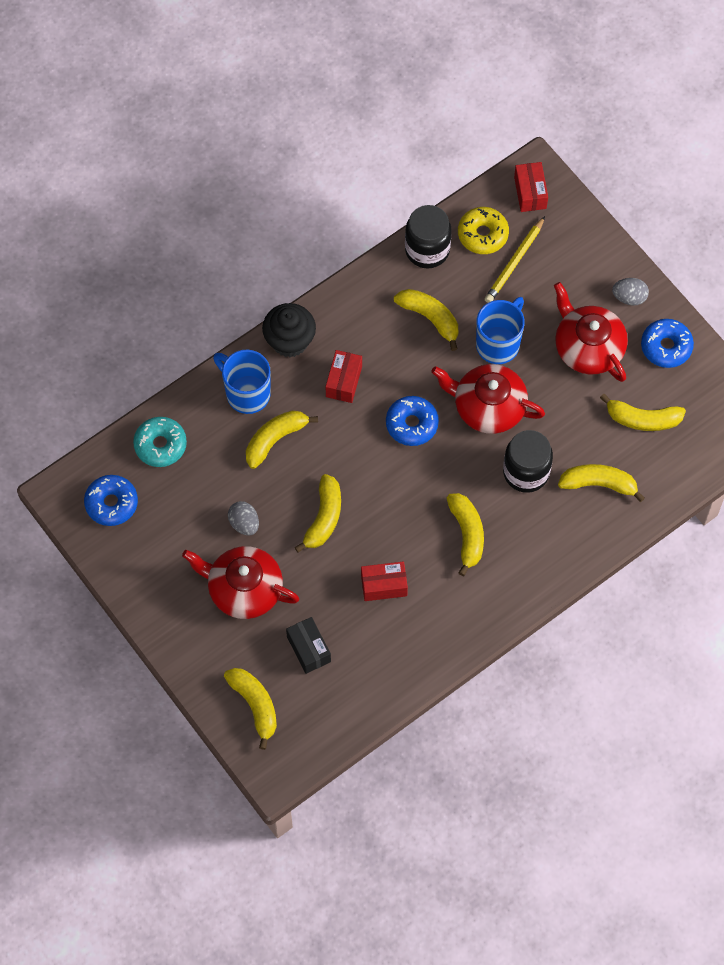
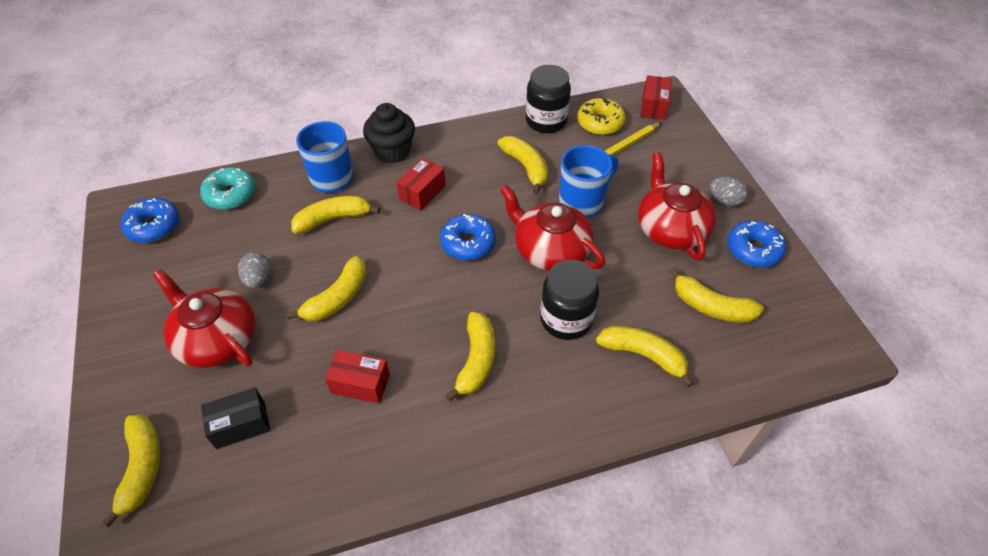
camera: 20 degrees right, 15 degrees down
black box [286,617,331,674] -> black box turned 75 degrees clockwise [201,387,270,449]

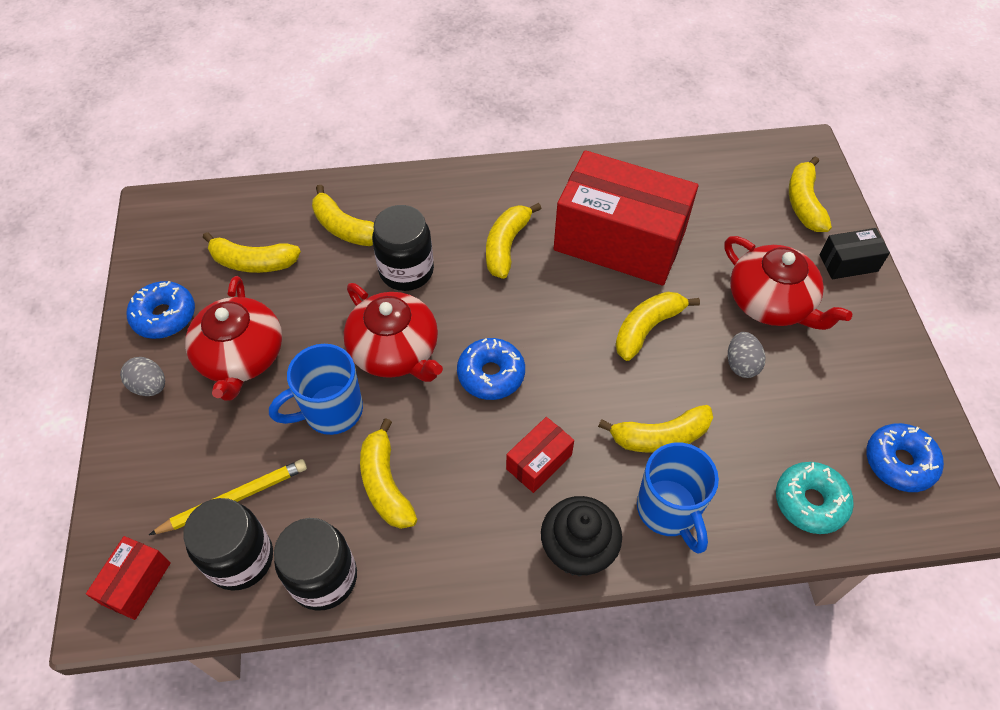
camera: 170 degrees left, 5 degrees up
black box [201,387,270,449] -> black box moved to [819,228,890,279]
red box [325,350,390,404] -> red box [554,150,698,286], size x2.35
yellow donut [577,97,625,135] -> black jar [183,498,273,591]
yellow banana [670,268,764,323] -> yellow banana turned 150 degrees clockwise [203,232,301,273]

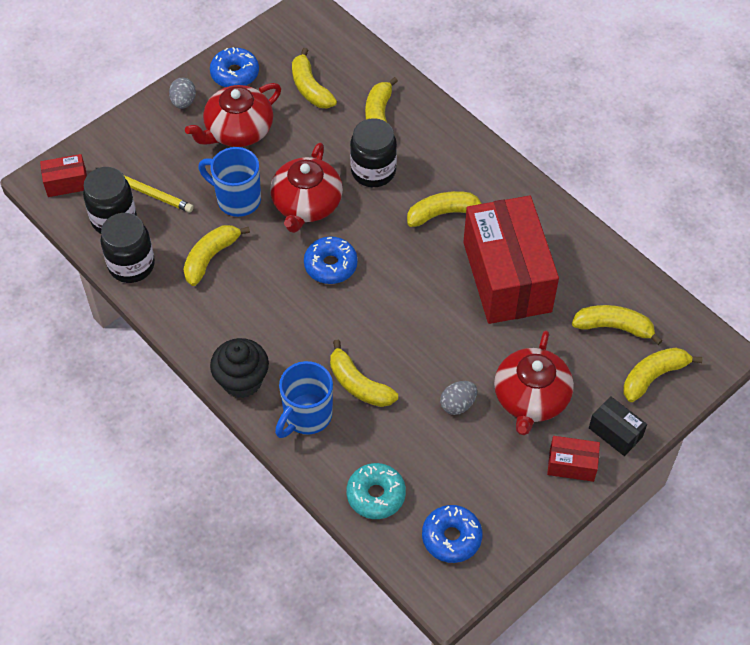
camera: 55 degrees right, 0 degrees up
red box [506,417,574,493] -> red box moved to [547,436,600,482]
yellow banana [615,292,700,361] -> yellow banana moved to [572,305,663,345]

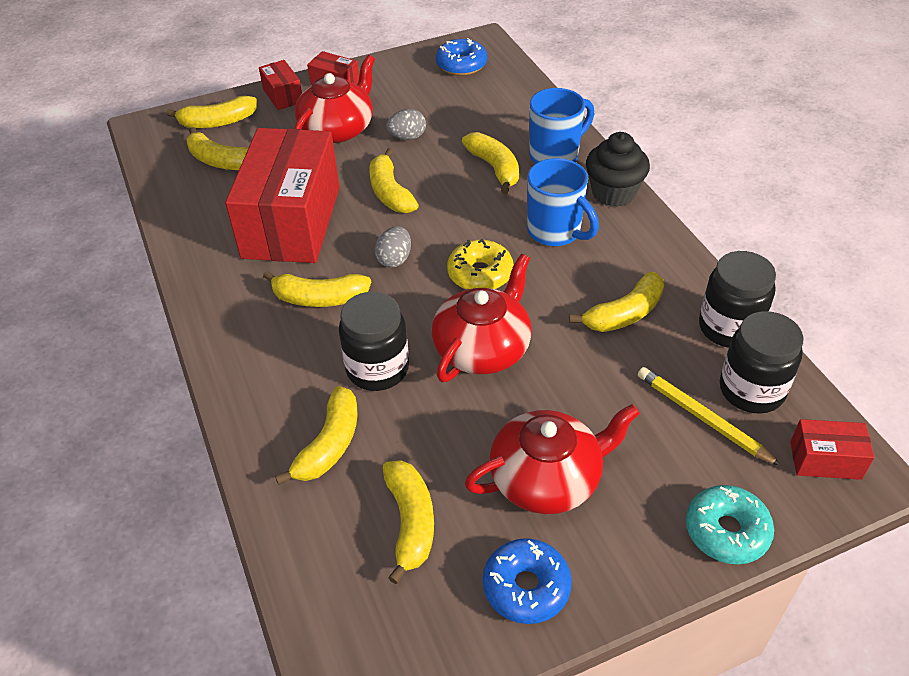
camera: 160 degrees left, 10 degrees down
grey egg [169,78,196,109] -> grey egg moved to [375,226,411,267]
blue mug [198,147,261,217] -> blue mug moved to [527,158,599,246]
blue donut [304,237,358,284] -> yellow donut [447,239,514,290]
turquoise donut [347,463,406,519] -> turquoise donut moved to [686,485,774,564]
black box [589,396,647,456] -> red box [259,60,302,110]
none -> yellow banana [369,148,419,213]

